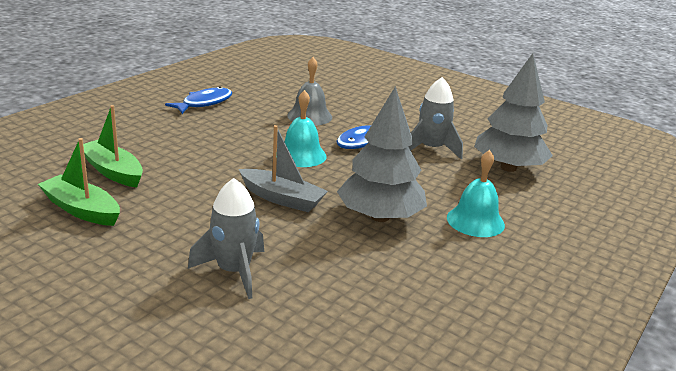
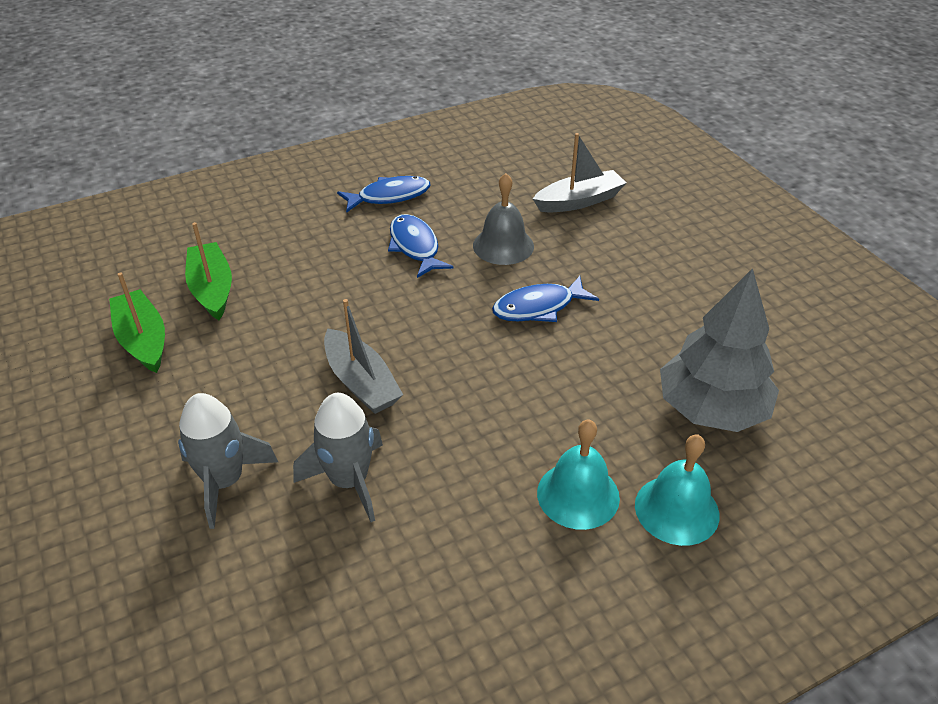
camera: 30 degrees right, 15 degrees up
turquoise bell [285,90,327,167] -> turquoise bell moved to [635,435,719,546]
grey tree [337,86,427,222] -> none
grey rocket [408,77,463,159] -> grey rocket moved to [293,393,383,522]
none -> blue fish [388,214,453,278]
none -> grey boat [533,133,626,212]

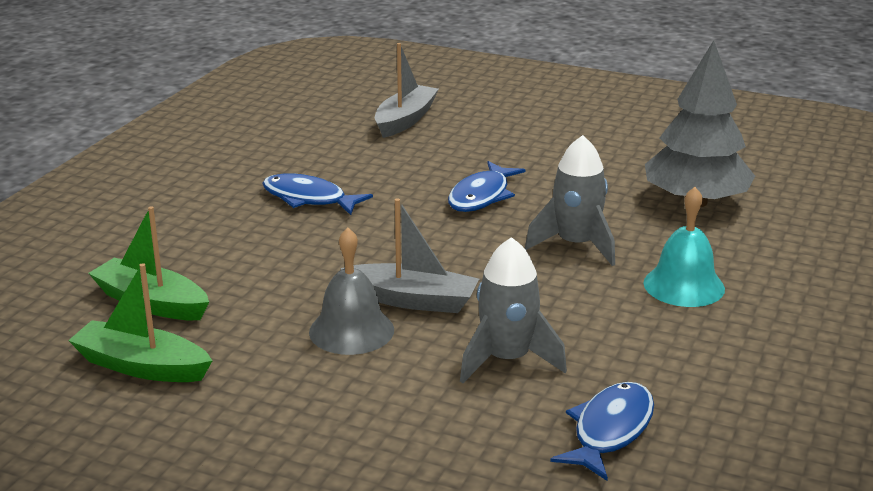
camera: 40 degrees left, 15 degrees down
grey rocket [178,393,278,529] -> grey rocket moved to [525,135,615,266]
blue fish [337,176,431,213] -> blue fish moved to [550,382,654,481]
grey bell [473,173,534,265] -> grey bell moved to [309,227,394,355]
turquoise bell [635,435,719,546] -> none

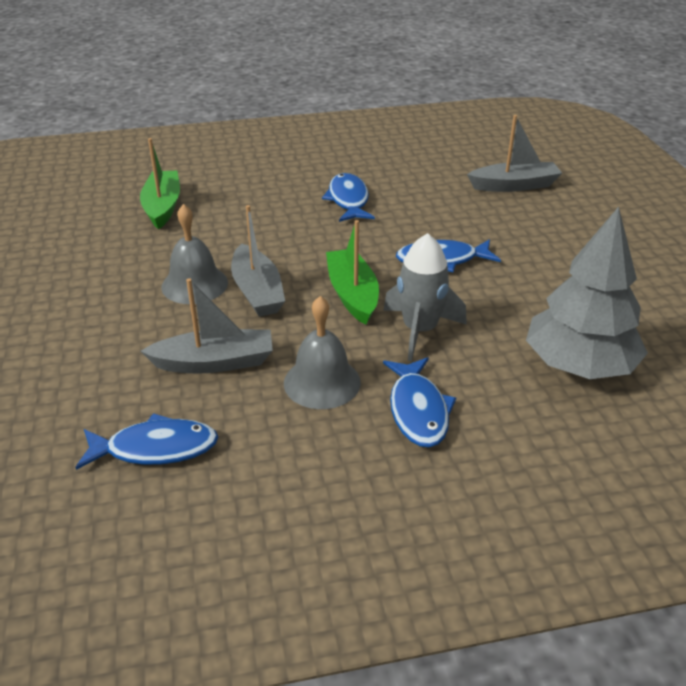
camera: 55 degrees right, 10 degrees up
green boat [68,263,212,382] -> green boat moved to [326,220,379,325]
grey rocket [460,237,567,383] -> grey boat [141,278,273,374]
turquoise bell [643,187,725,307] -> blue fish [383,357,456,448]
none -> grey bell [284,296,361,409]

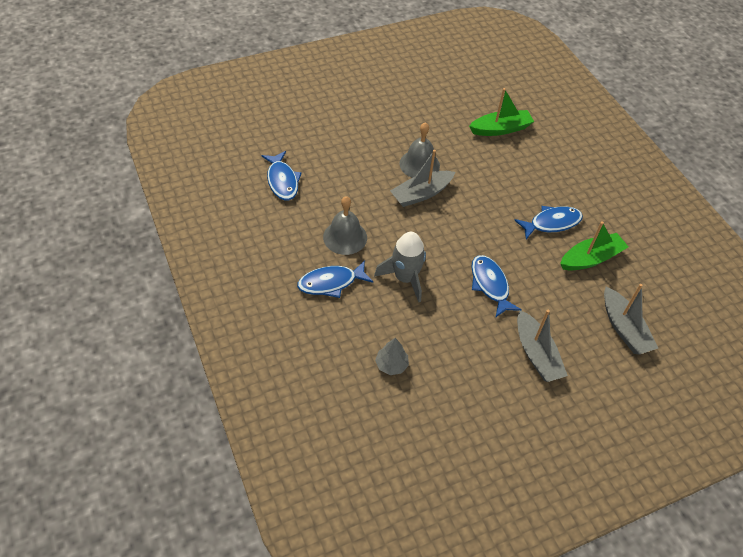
camera: 75 degrees right, 15 degrees up
grey boat [141,278,273,374] -> grey boat moved to [517,310,568,382]
green boat [326,220,379,325] -> green boat moved to [560,221,629,270]
grey tree [526,207,648,379] -> grey tree [375,338,409,375], size x0.44

